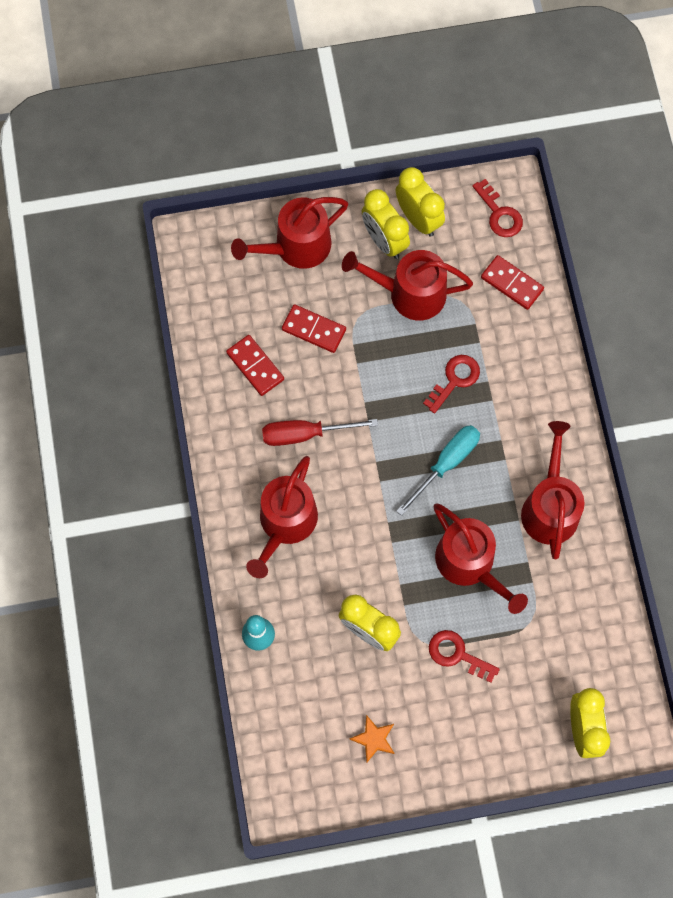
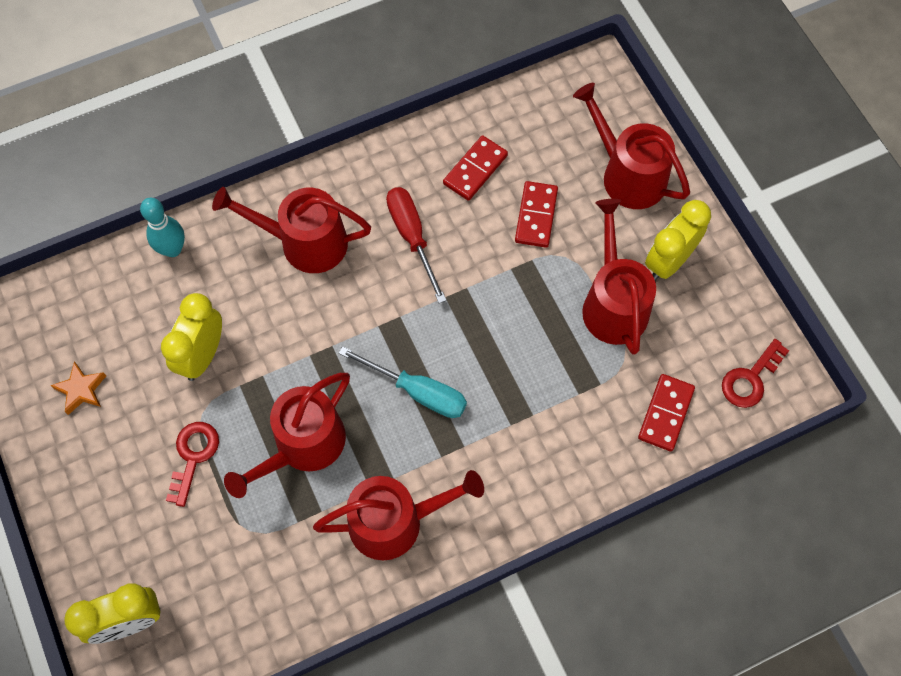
camera: 75 degrees right, 5 degrees down
yellow clock [396,167,445,237] -> none
red key [423,355,480,413] -> none

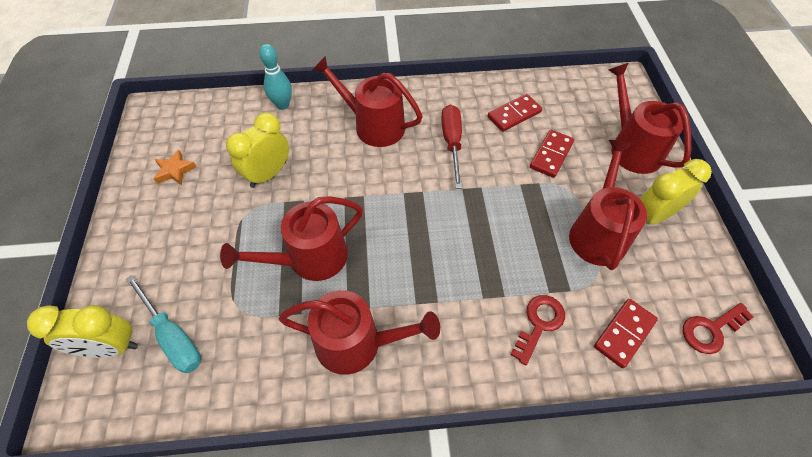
camera: 20 degrees right, 10 degrees down
red key [166,422,219,507] -> red key moved to [511,295,565,365]
turquoise screwdriver [339,346,467,418] -> turquoise screwdriver moved to [126,275,201,373]

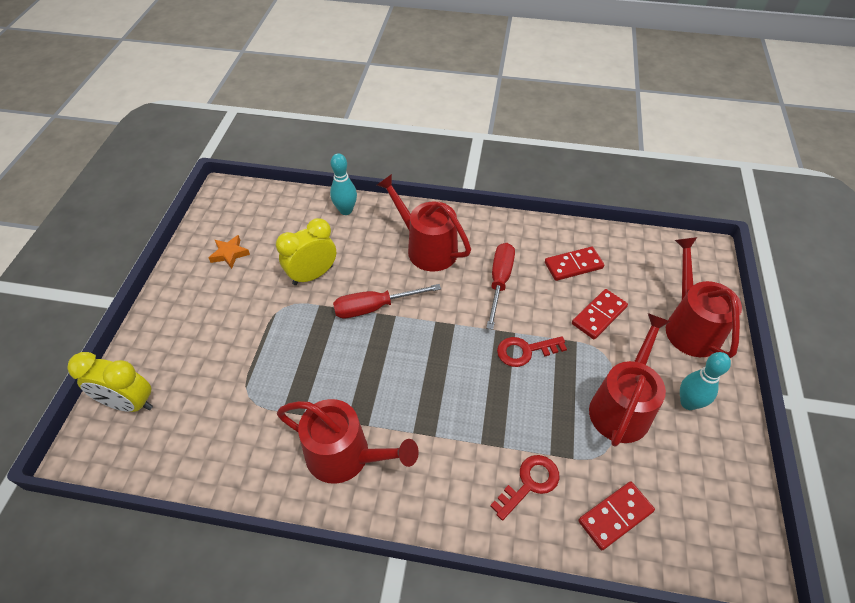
camera: 15 degrees right, 5 degrees down
turquoise screwdriver [126,275,201,373] -> none
red watering can [220,196,363,281] -> none
yellow clock [640,159,712,225] -> turquoise bowling pin [680,352,731,410]
red key [683,303,754,354] -> red key moved to [497,336,567,367]
none -> red screwdriver [333,284,441,318]

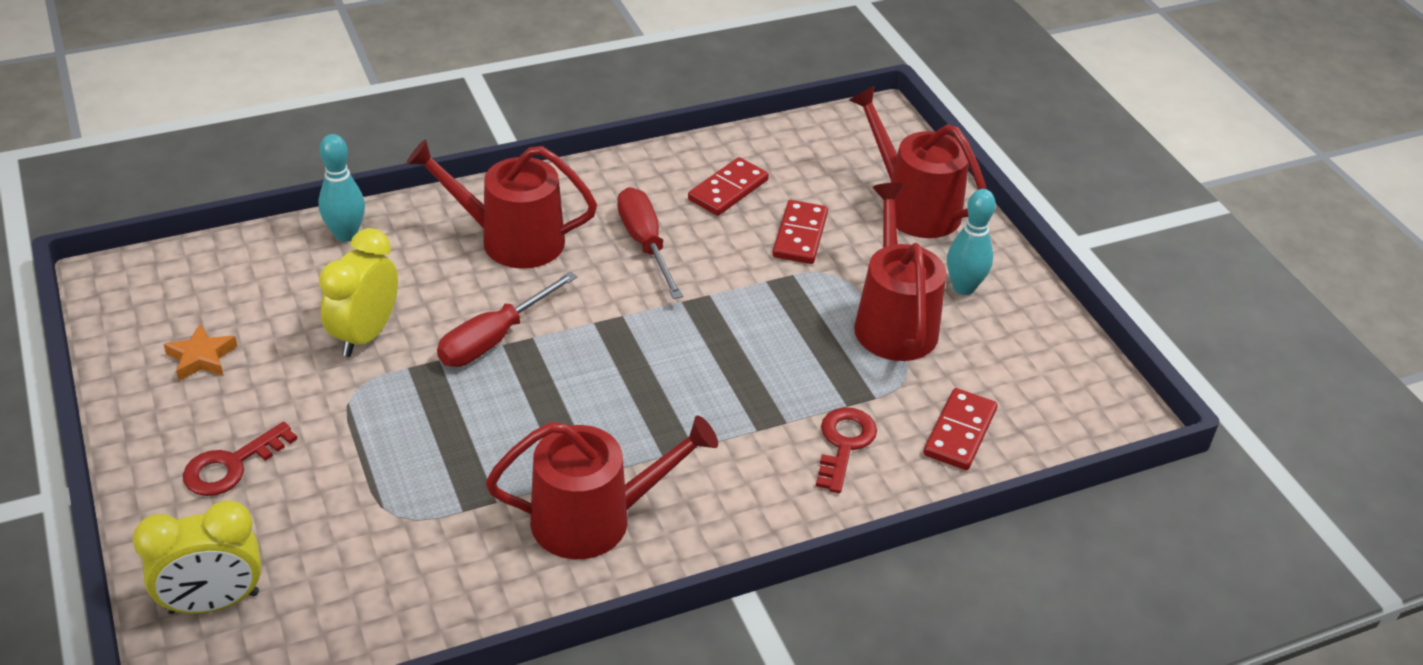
camera: 35 degrees left, 10 degrees down
red key [497,336,567,367] -> red key moved to [183,422,297,496]

